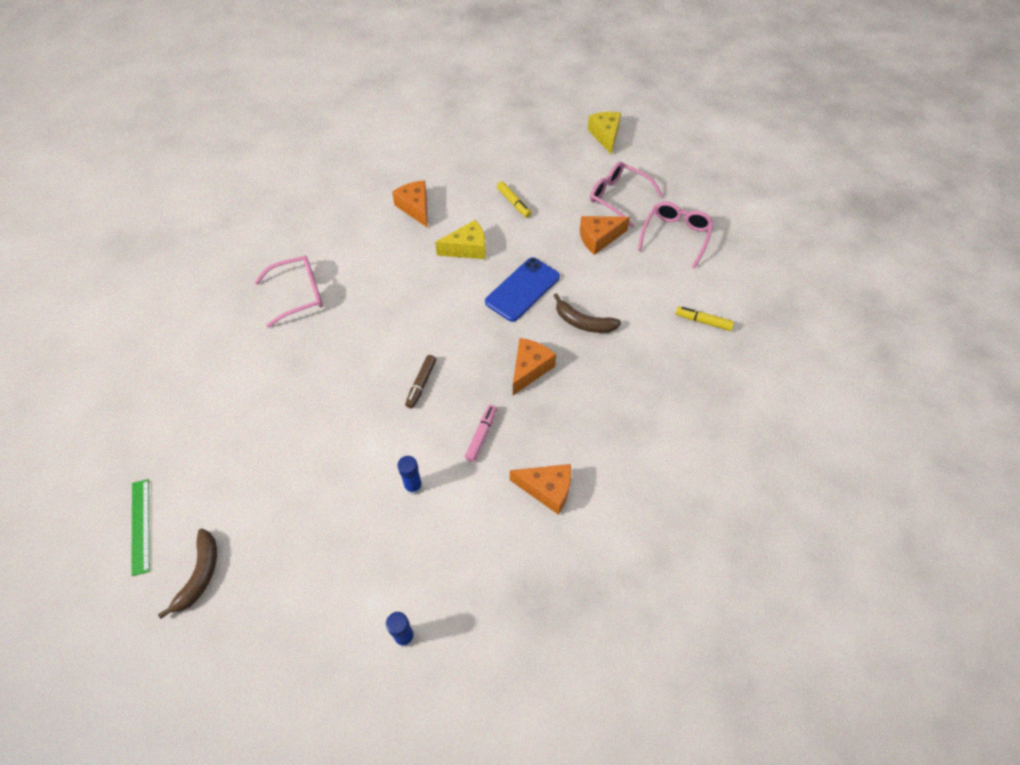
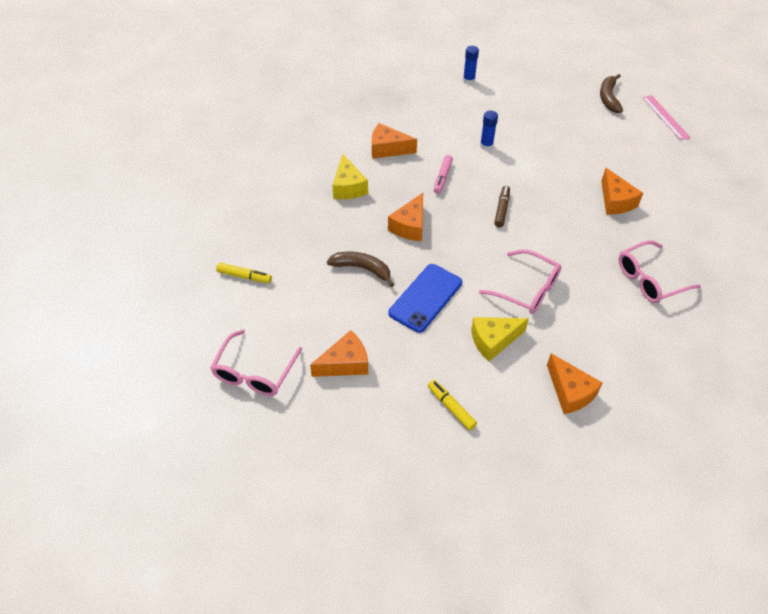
camera: 175 degrees right, 5 degrees down
green ruler [131,479,150,576] -> pink ruler [642,95,690,140]
yellow cheese [588,112,621,154] -> yellow cheese moved to [332,154,368,199]
pink glasses [590,162,663,228] -> pink glasses moved to [479,249,561,314]
none -> orange cheese [601,168,643,214]

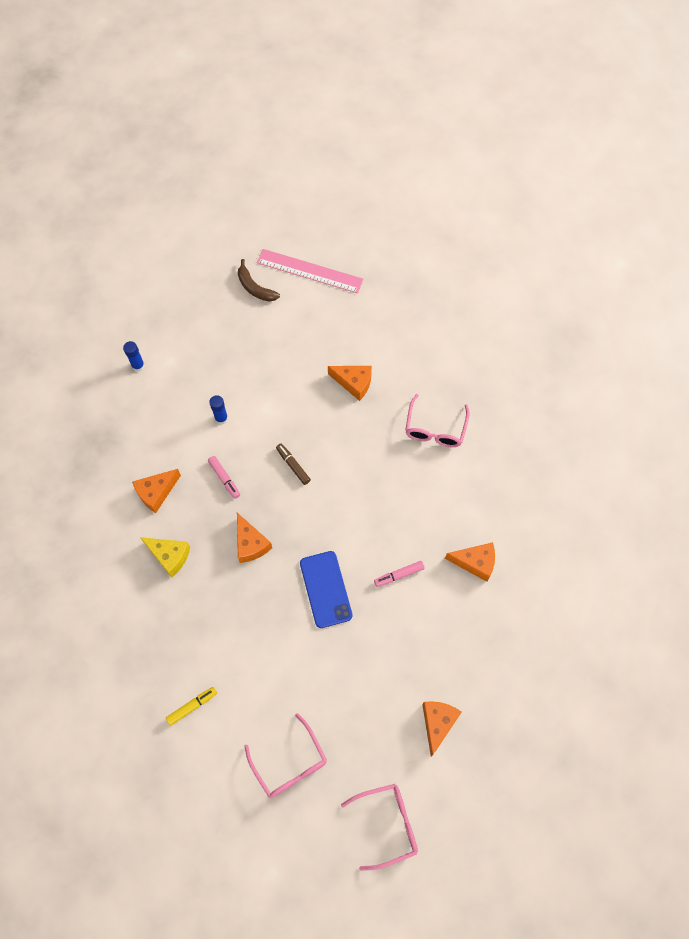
camera: 50 degrees left, 15 degrees up
orange cheese [310,330,368,377] -> orange cheese moved to [422,701,462,756]
brown banana [327,252,394,287] -> none
yellow marker [428,380,477,430] -> none
yellow cheese [471,317,529,362] -> pink marker [374,561,425,587]
pink glasses [479,249,561,314] -> pink glasses moved to [341,784,418,871]
pink ruler [642,95,690,140] -> pink ruler [257,249,364,293], size x1.61

